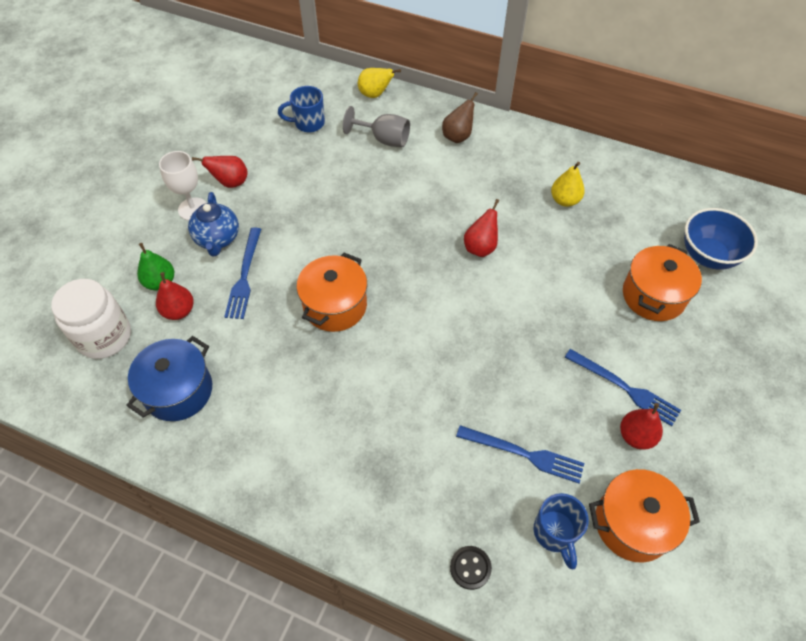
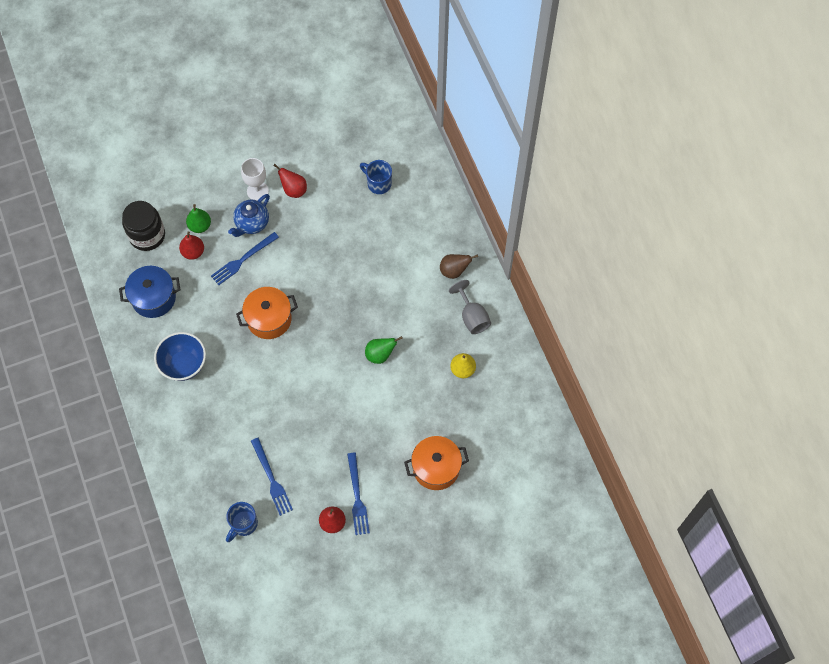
camera: 45 degrees right, 10 degrees up
white jar [51,279,131,359] -> black jar [122,201,165,251]
grey goblet [343,106,410,147] -> grey goblet moved to [449,280,491,334]
yellow pear [358,68,401,98] -> none
black button [450,546,492,590] -> none
red pear [464,199,499,257] -> green pear [365,336,403,364]
orange pot [589,469,700,563] -> none
blue bowl [684,208,758,270] -> blue bowl moved to [154,332,206,381]

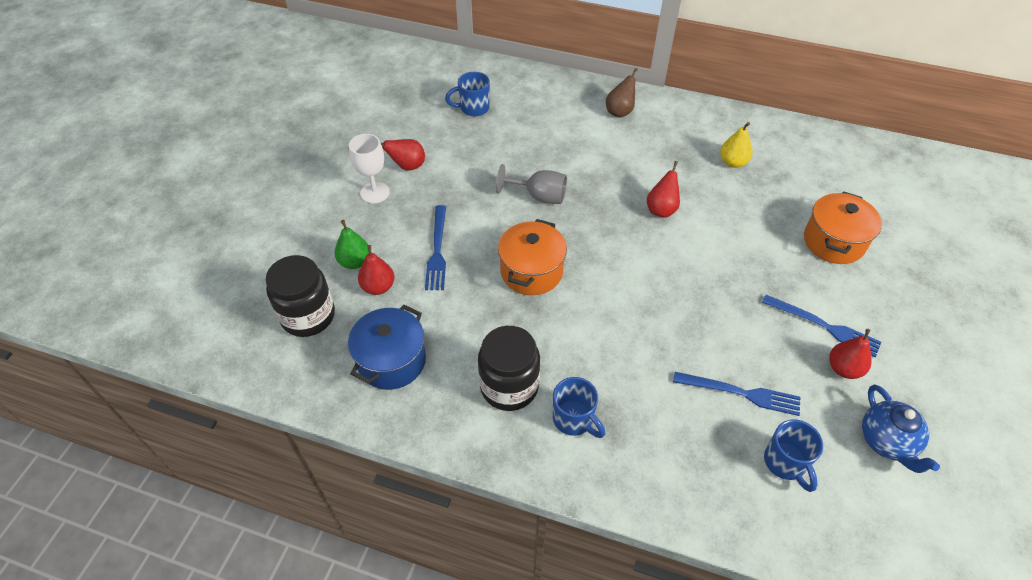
camera: 50 degrees left, 15 degrees down
blue bowl [154,332,206,381] -> black jar [478,326,540,411]
blue teapot [228,194,270,237] -> blue teapot moved to [862,384,940,473]
green pear [365,336,403,364] -> red pear [647,161,680,218]
grey goblet [449,280,491,334] -> grey goblet moved to [496,164,567,204]
none -> blue mug [553,377,605,438]

